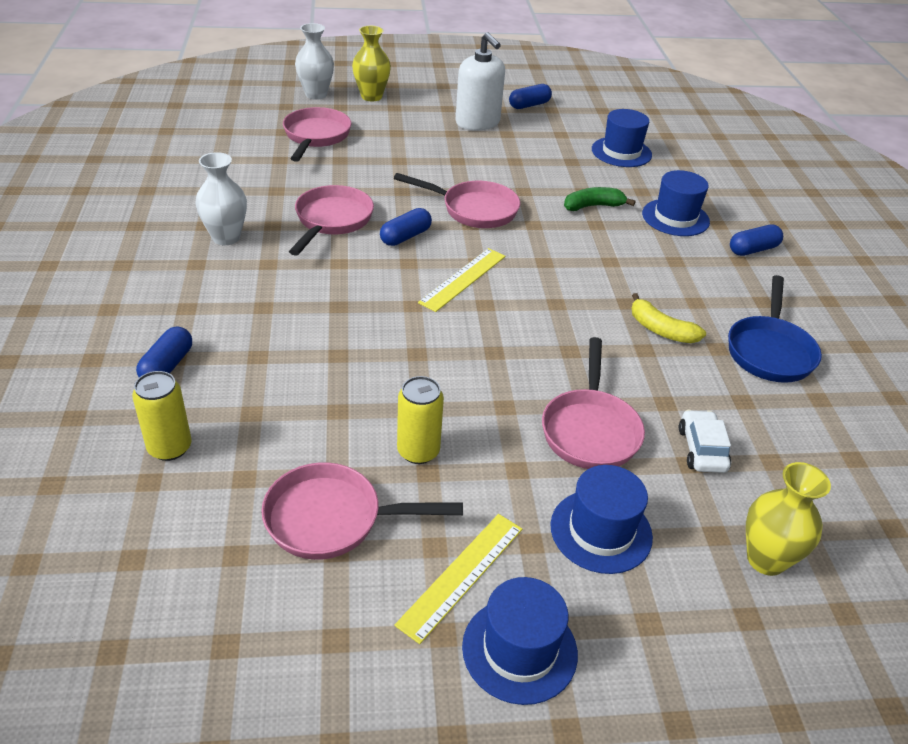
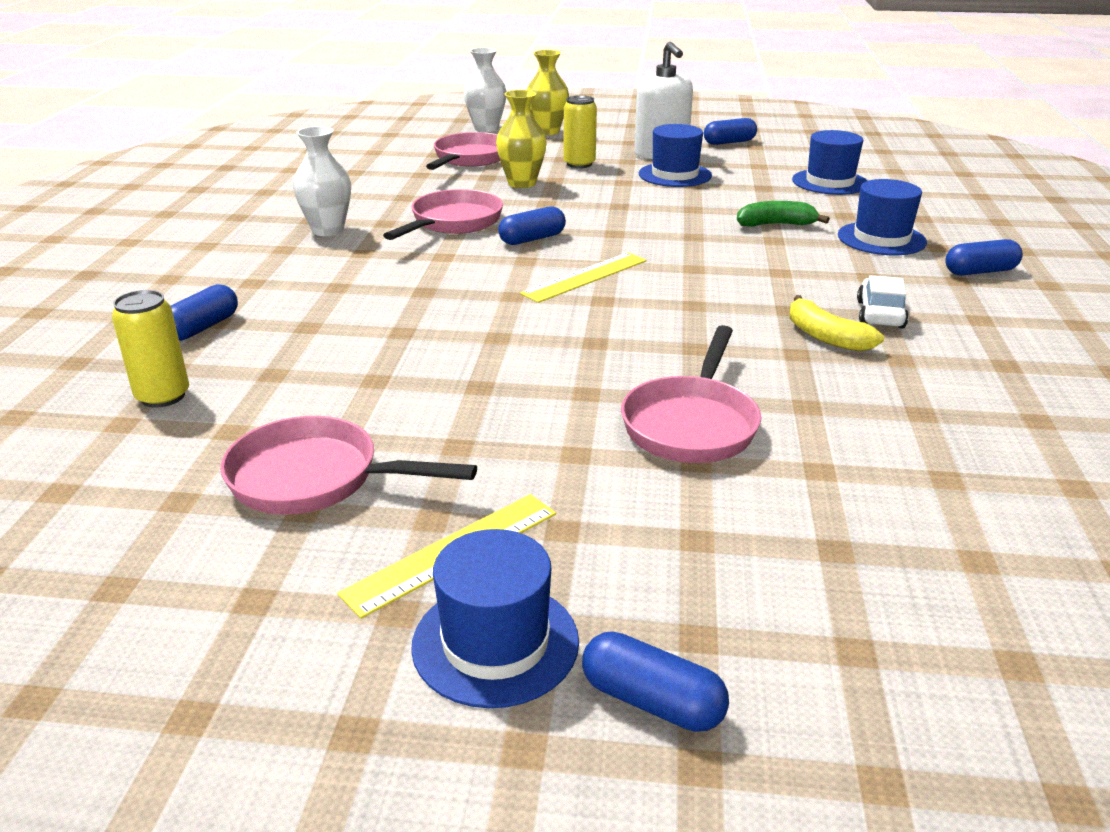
camera: 15 degrees right, 10 degrees down
pink pan [394,173,520,228] -> none
yellow can [397,376,444,464] -> yellow can moved to [563,95,597,168]
blue hat [550,465,653,574] -> blue hat moved to [639,124,712,187]
white car [679,410,731,473] -> white car moved to [857,275,909,329]
blue pan [728,275,822,383] -> none
yellow vase [746,462,831,576] -> yellow vase moved to [496,90,547,188]
none -> blue capsule [582,631,729,732]

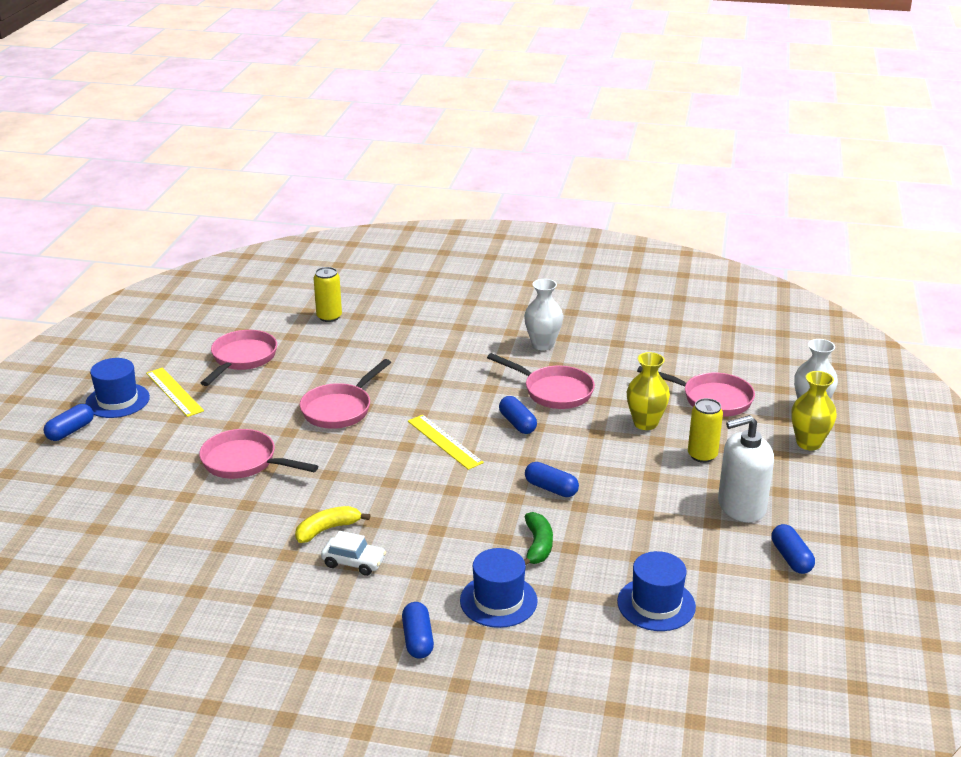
camera: 95 degrees right, 0 degrees up
blue capsule [171,284,238,341] -> blue capsule moved to [525,462,579,497]
blue hat [639,124,712,187] -> none
none -> pink pan [300,359,391,429]

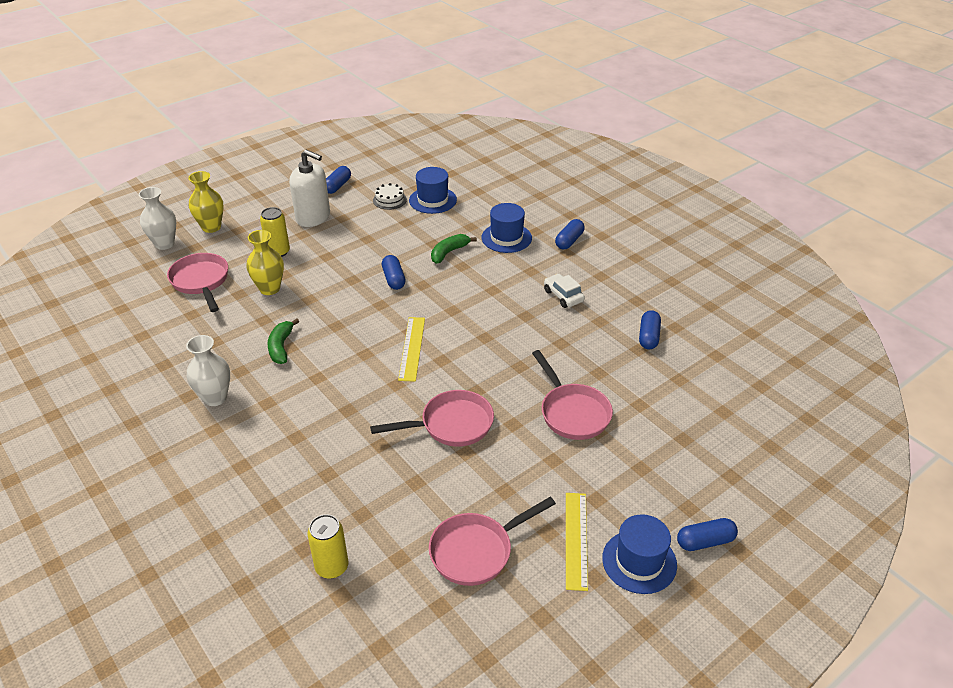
camera: 140 degrees left, 10 degrees up
yellow banana [295,506,370,543] -> none
pink pan [487,353,595,409] -> green banana [267,319,299,364]
blue capsule [499,396,537,434] -> blue capsule moved to [639,310,661,349]
none -> white cake [373,183,407,210]

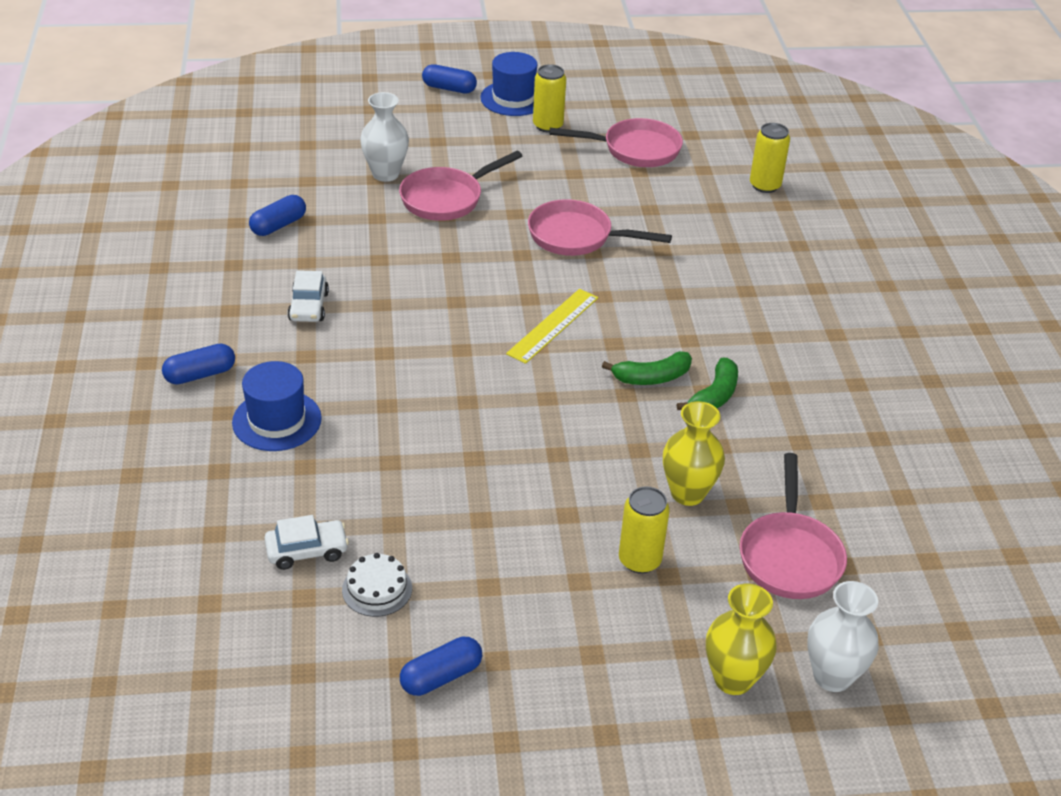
camera: 150 degrees left, 0 degrees up
white vase [186,335,230,406] -> white vase moved to [360,92,409,182]
white soap dispenser [289,150,330,227] -> none
blue capsule [382,255,406,290] -> none
blue hat [409,167,457,214] -> white car [265,515,349,570]
green banana [431,234,477,264] -> green banana moved to [602,351,692,385]
pink pan [532,350,613,440] -> pink pan turned 135 degrees counterclockwise [399,151,523,221]
yellow ruler [566,493,588,591] -> yellow can [533,64,566,133]

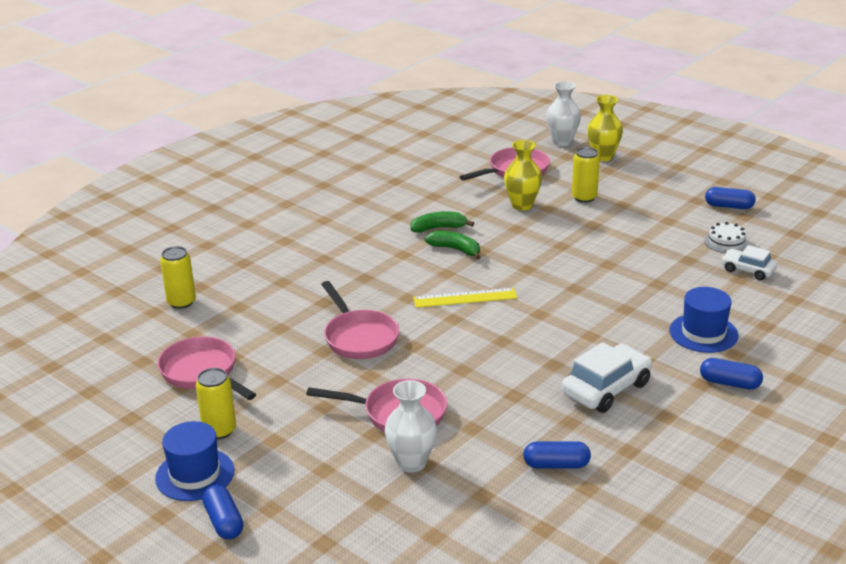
camera: 130 degrees left, 10 degrees down
white car [287,270,329,322] -> white car [562,342,652,413], size x1.62

